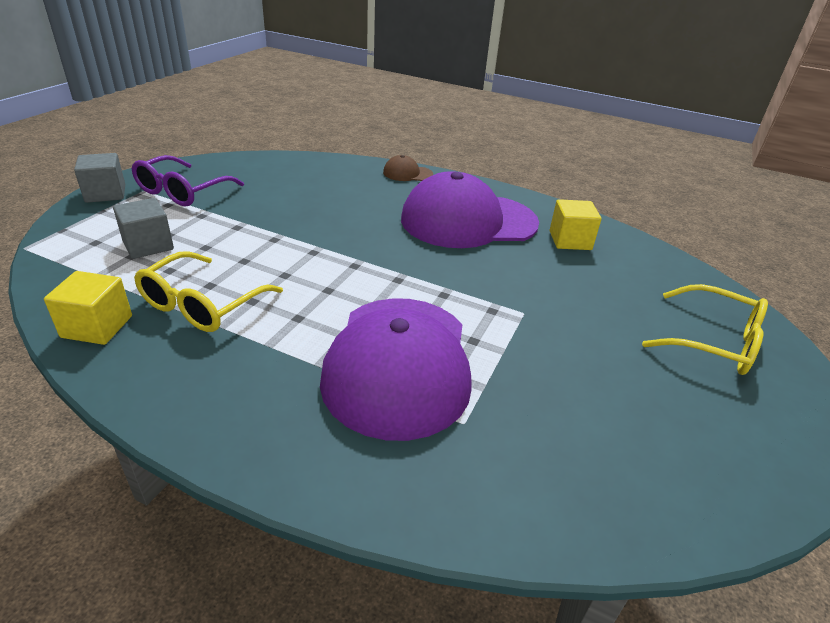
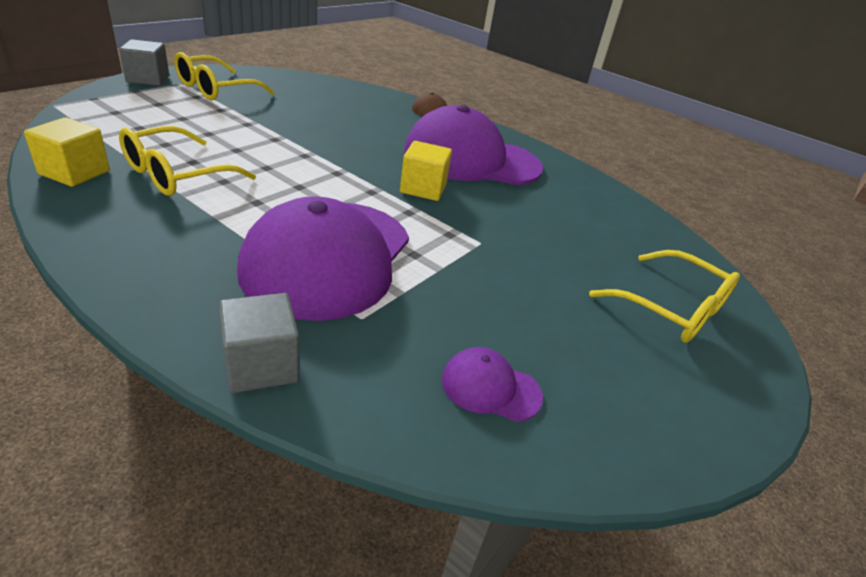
camera: 10 degrees right, 0 degrees up
grey cube [113,198,174,259] -> grey cube moved to [219,293,300,393]
purple glasses [132,155,244,206] -> yellow glasses [174,52,274,100]
yellow cube [550,199,602,250] -> yellow cube moved to [400,141,452,201]
none -> purple cap [442,347,543,422]

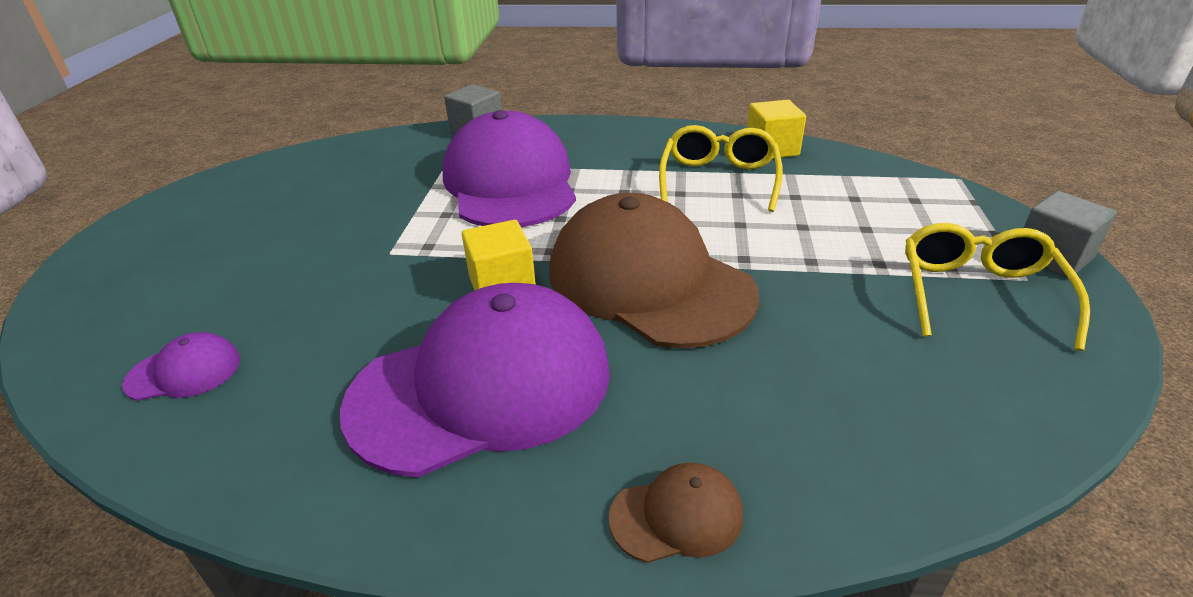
camera: 155 degrees right, 0 degrees up
purple cap [442,347,543,422] -> purple cap moved to [122,332,240,401]
yellow glasses [589,250,740,343] -> none
none -> brown cap [549,193,760,349]

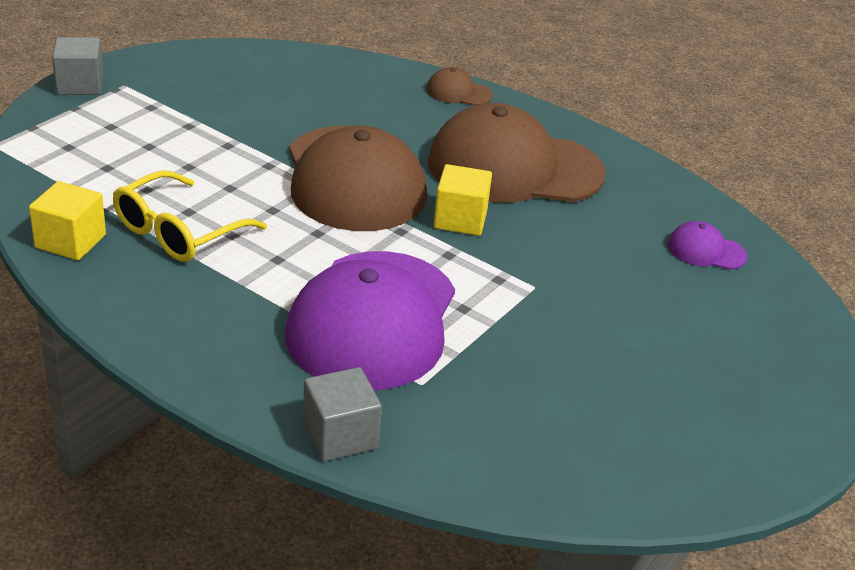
camera: 155 degrees left, 0 degrees up
purple cap [340,283,610,478] -> brown cap [428,103,606,203]
yellow glasses [905,223,1090,351] -> none

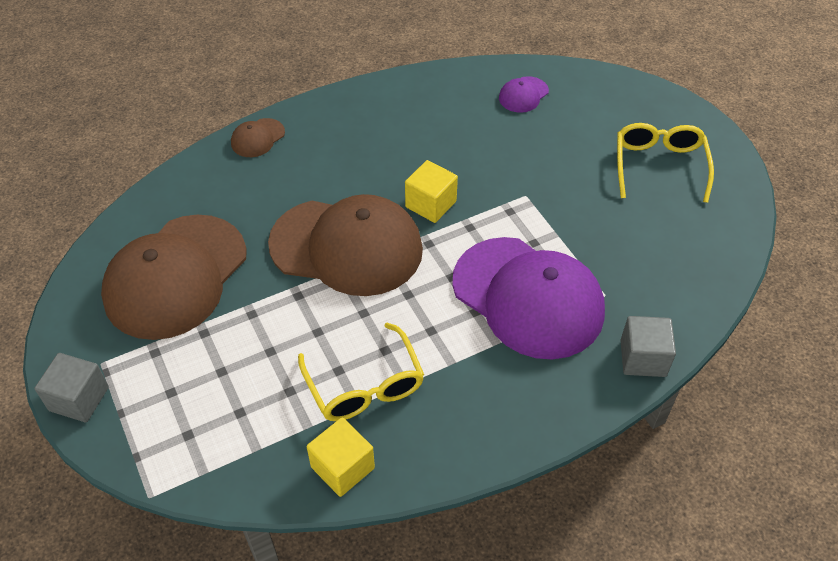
camera: 60 degrees left, 15 degrees up
brown cap [428,103,606,203] -> brown cap moved to [101,215,246,340]
none -> yellow glasses [617,123,714,203]

